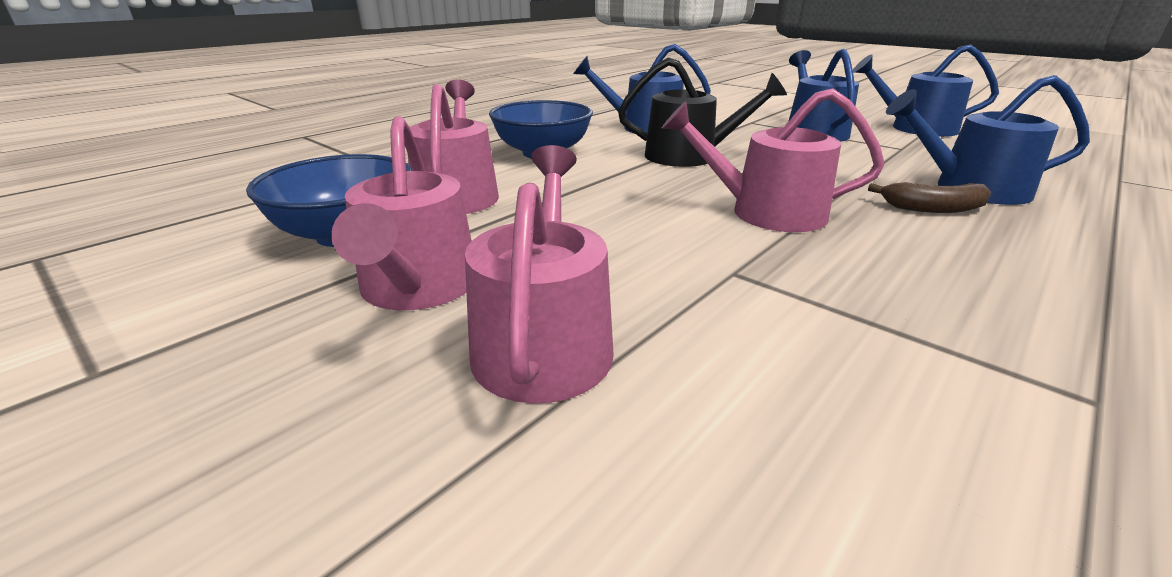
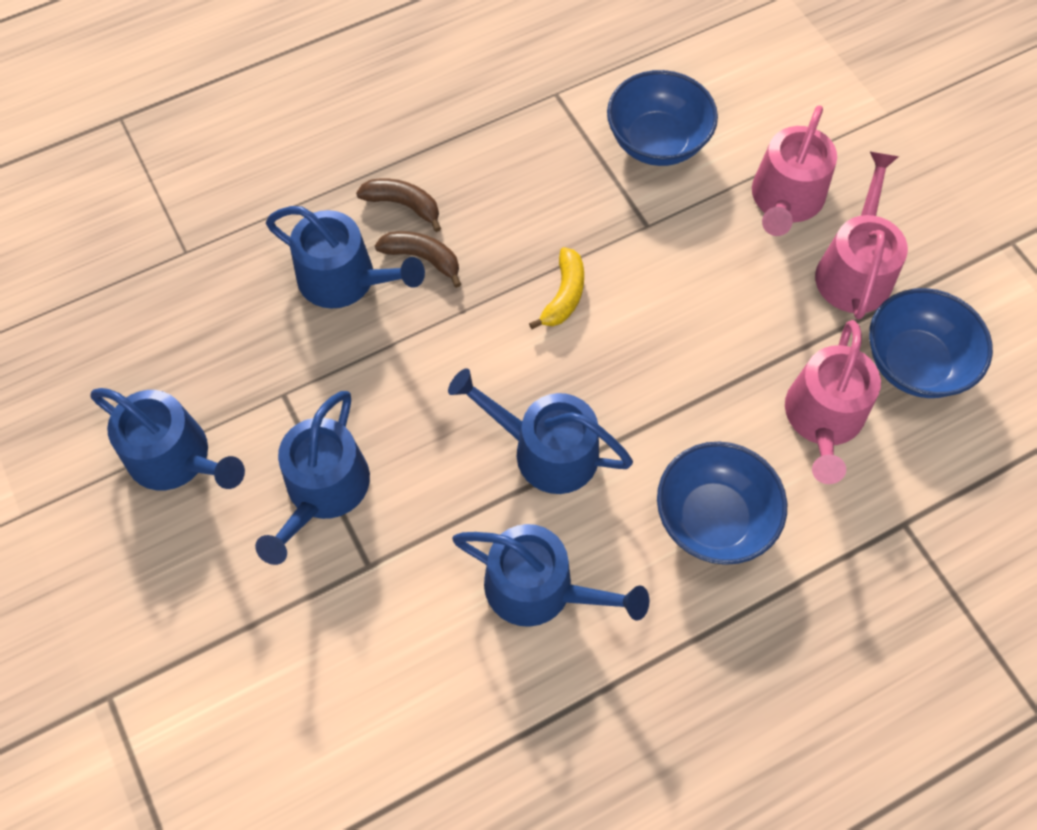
camera: 160 degrees left, 35 degrees up
black watering can [618,57,787,167] -> blue watering can [448,368,633,494]
pink watering can [662,88,885,232] -> yellow banana [529,247,584,329]
none -> brown banana [356,179,441,232]
none -> blue bowl [607,70,718,166]

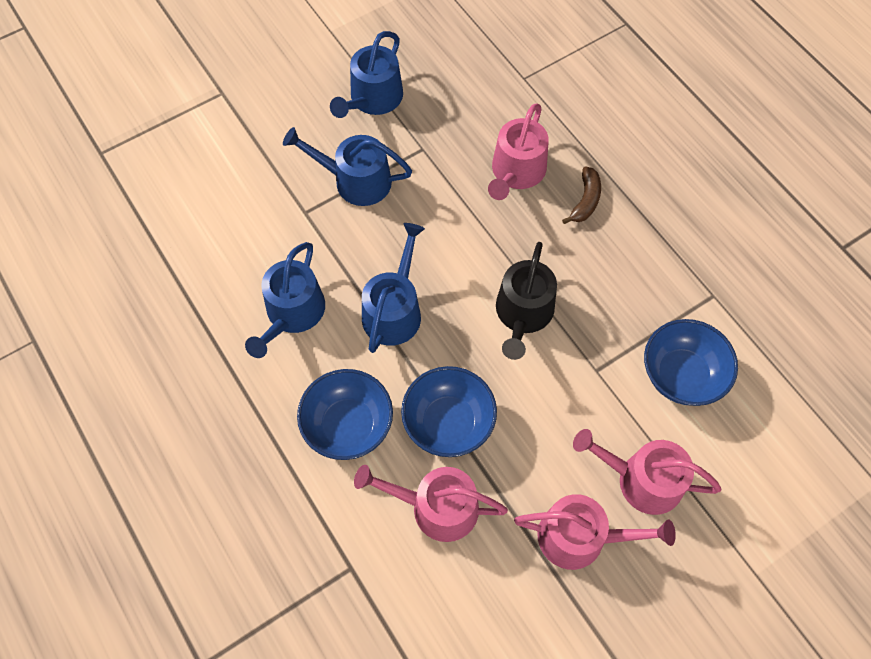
camera: 85 degrees right, 0 degrees up
blue watering can [266,206,425,309] -> pink watering can [488,103,549,200]
brown banana [375,231,461,288] -> none
yellow banana [529,247,584,329] -> black watering can [496,242,557,360]
blue bowl [869,288,993,398] -> blue bowl moved to [401,366,497,457]

